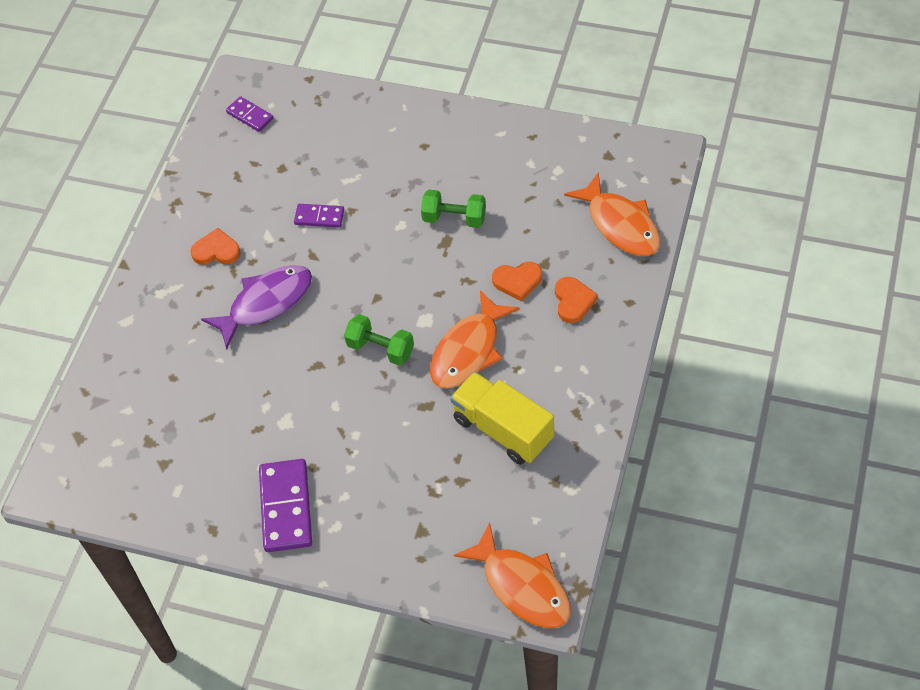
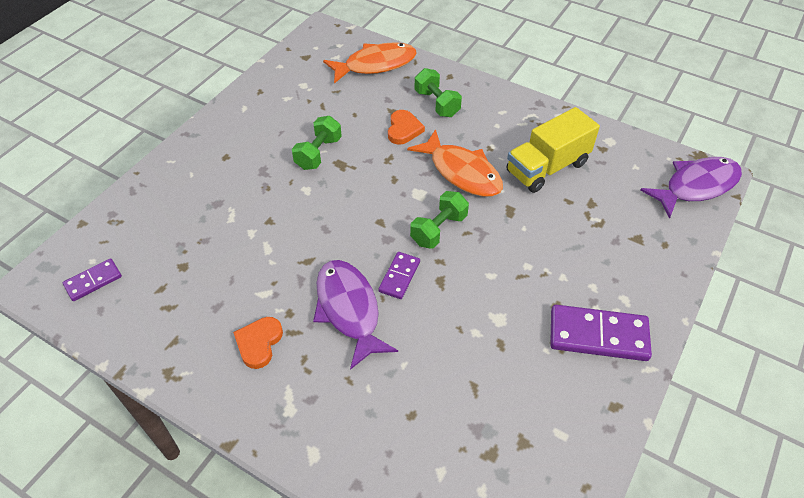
camera: 80 degrees left, 5 degrees down
purple domino [294,204,344,228] -> purple domino moved to [378,252,420,299]
orange fish [454,522,571,628] -> purple fish [640,157,742,219]
orange heart [555,277,598,323] -> green dumbbell [415,68,462,117]

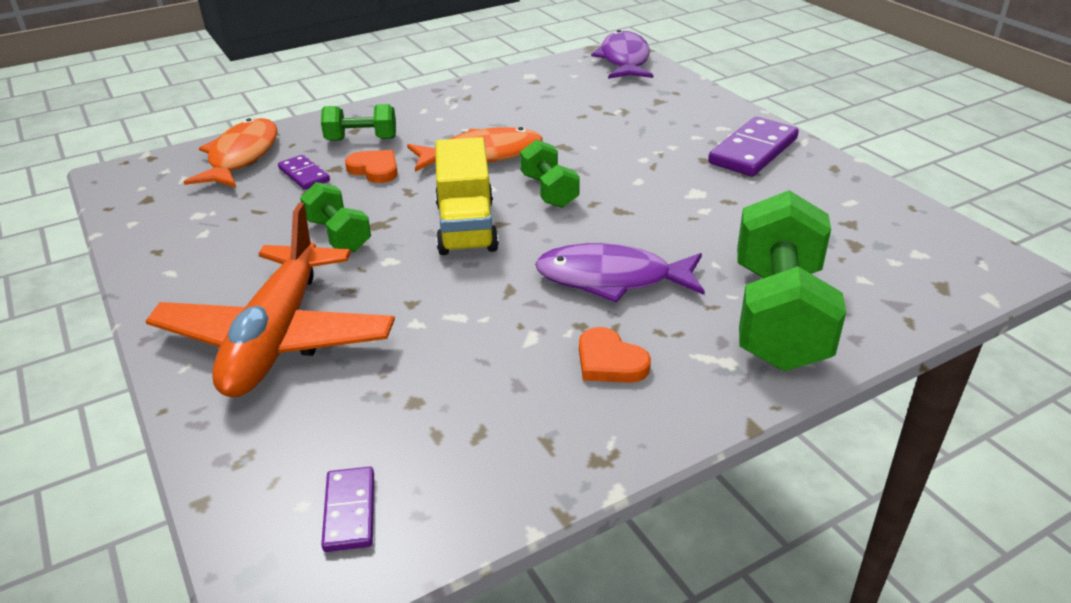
camera: 60 degrees left, 15 degrees down
purple domino [378,252,420,299] -> purple domino moved to [278,155,330,190]
yellow truck [506,107,600,193] -> yellow truck moved to [435,137,499,255]
none -> orange plane [146,203,395,397]
none -> green dumbbell [737,190,846,371]

